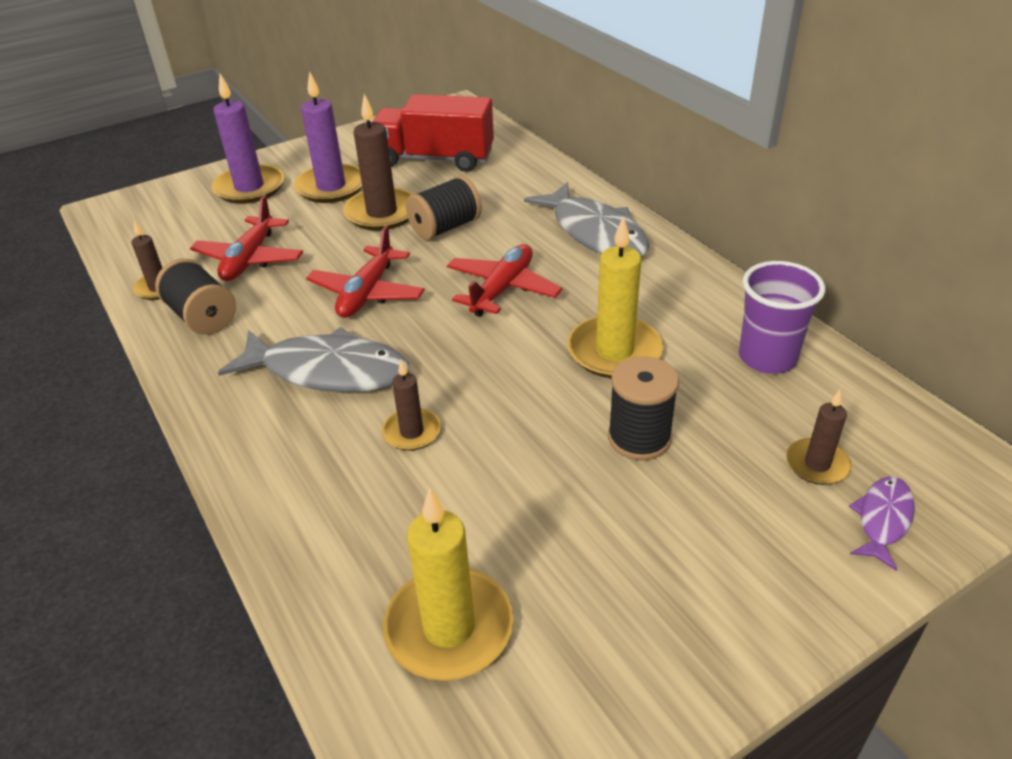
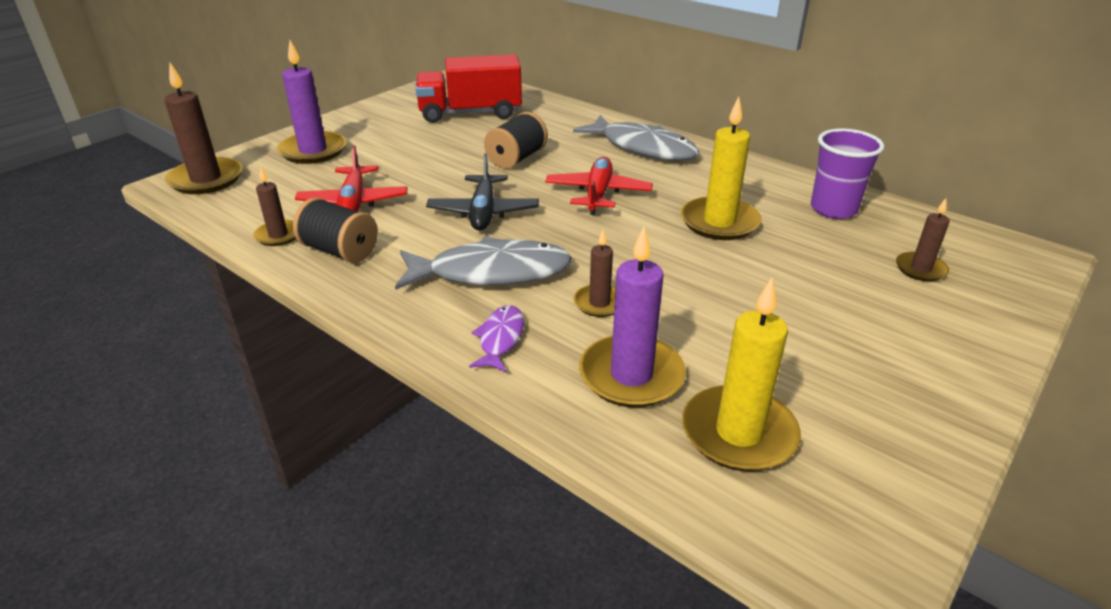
camera: 20 degrees left, 5 degrees down
purple candle [294,72,362,203] -> purple candle moved to [579,226,686,407]
red plane [306,225,425,318] -> black plane [426,153,539,231]
brown candle [343,94,413,231] -> brown candle moved to [164,63,242,194]
black spool [608,356,679,461] -> none
purple fish [849,476,915,571] -> purple fish moved to [469,305,524,372]

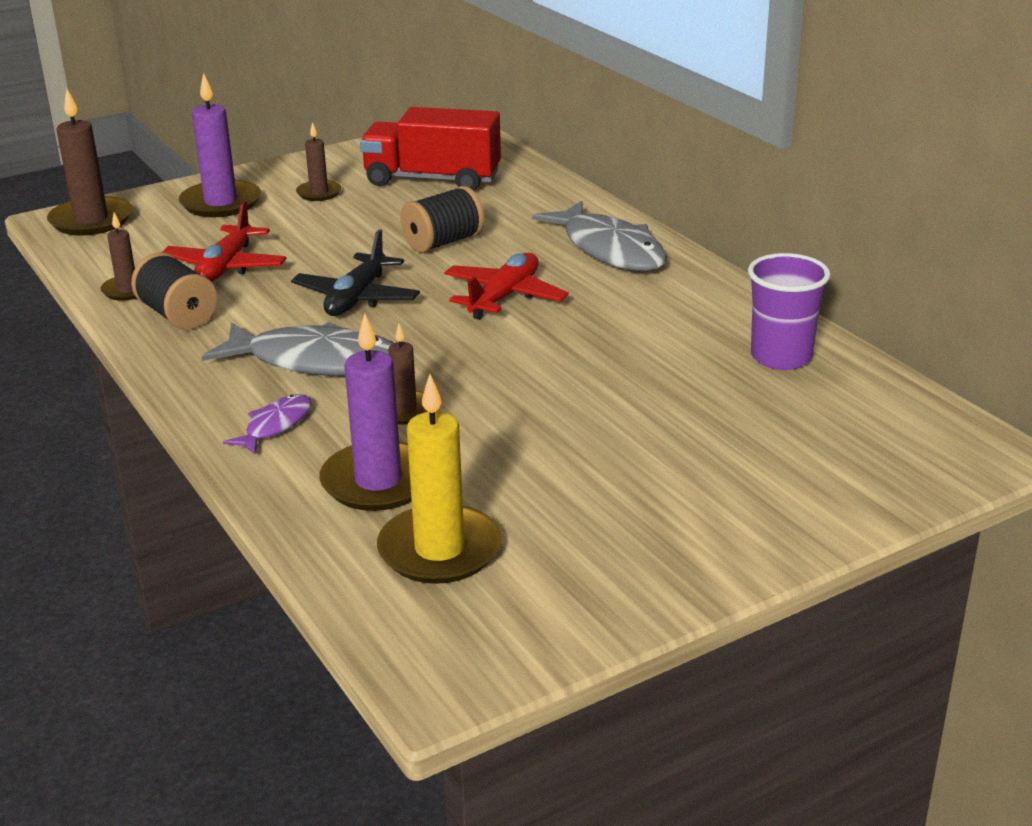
camera: 20 degrees right, 5 degrees down
yellow candle [681,97,761,240] -> none
brown candle [896,198,950,281] -> brown candle moved to [296,122,342,201]

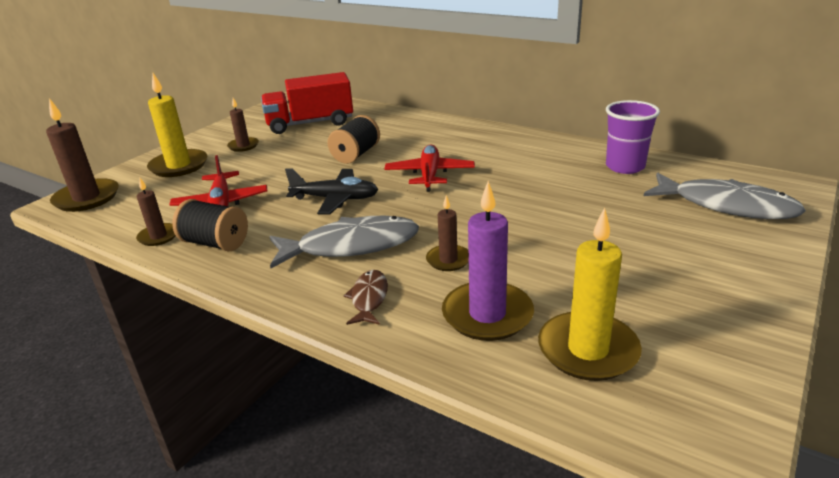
camera: 25 degrees left, 0 degrees up
purple candle [179,73,261,217] -> yellow candle [147,73,207,177]
purple fish [223,394,312,454] -> brown fish [343,270,388,325]
black plane [291,229,420,316] -> black plane turned 75 degrees counterclockwise [285,168,378,215]
grey fish [532,201,667,271] -> grey fish moved to [644,173,806,219]

